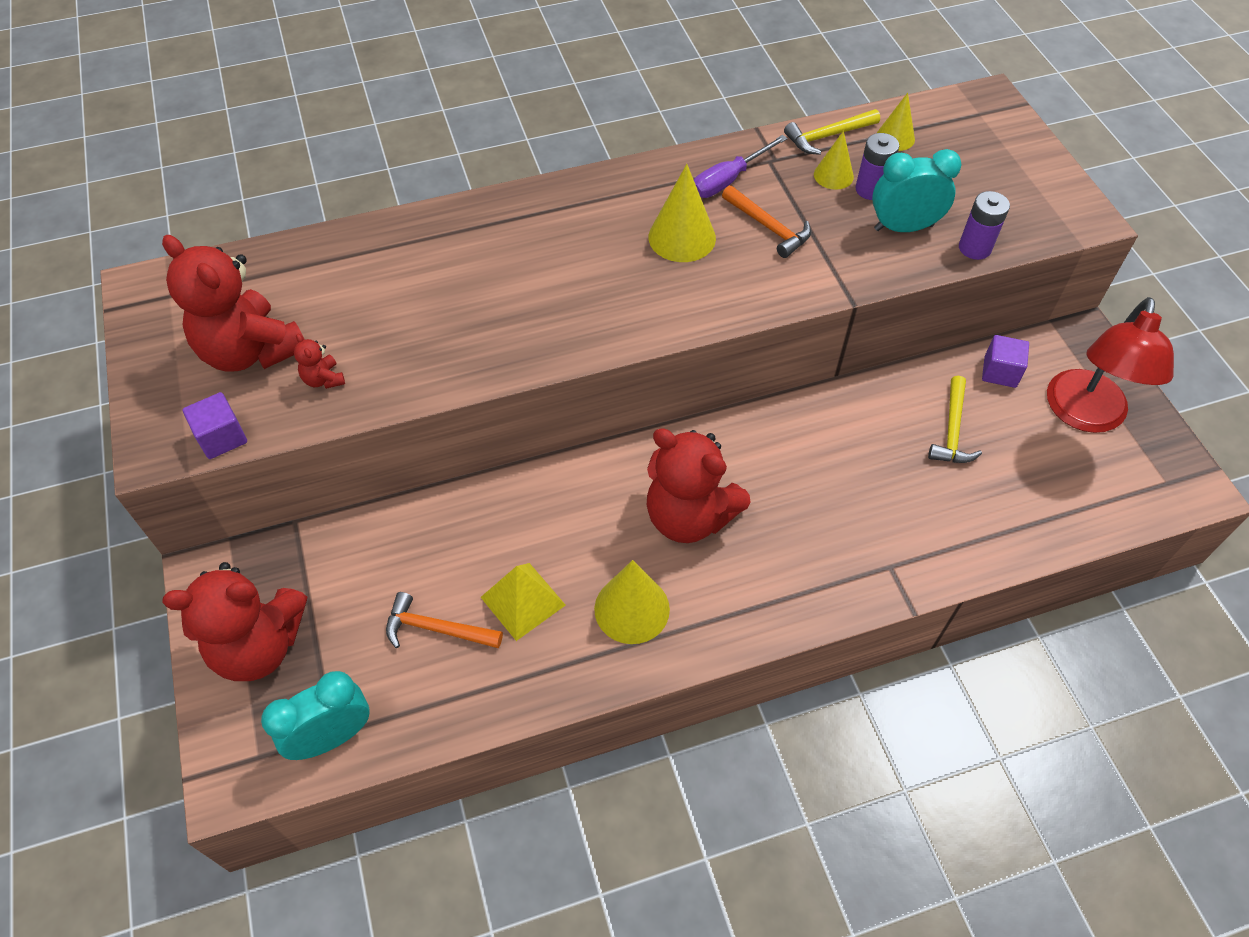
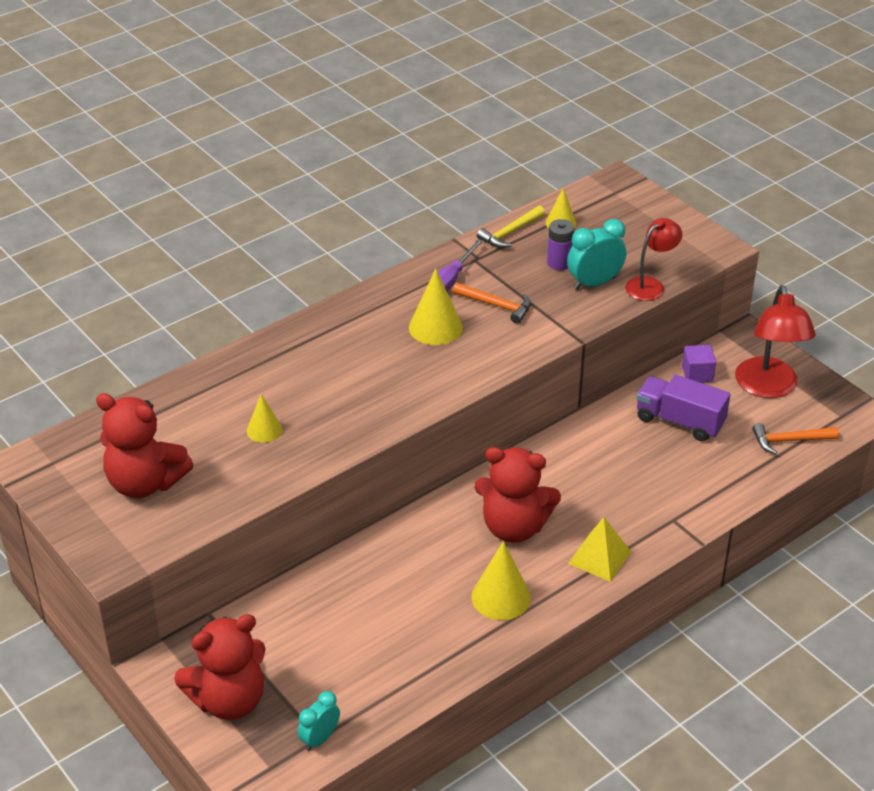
camera: 20 degrees left, 15 degrees down
purple cube [182,392,247,459] -> none
turquoise clock [261,671,369,760] -> turquoise clock [298,691,340,751], size x0.66
red teddy bear [294,334,345,389] -> none
orange hammer [386,592,503,648] -> orange hammer moved to [752,423,839,455]
yellow pyramid [481,563,566,641] -> yellow pyramid moved to [568,517,632,582]
yellow cone [814,131,854,190] -> yellow cone moved to [247,394,282,443]
yellow hammer [928,376,982,463] -> purple truck [636,374,731,441]
purple battery [959,191,1010,260] -> red lamp [625,218,682,301]

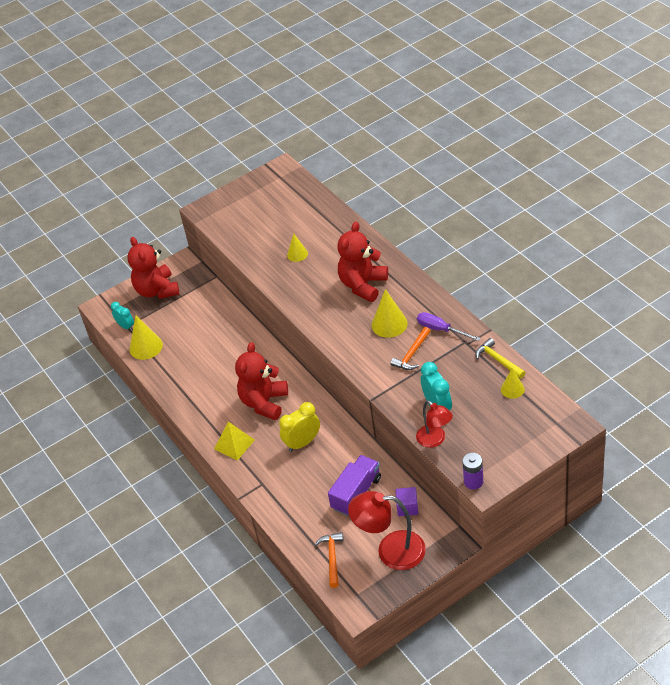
camera: 100 degrees right, 5 degrees up
red teddy bear [96,393,194,498] -> red teddy bear moved to [337,222,388,302]
yellow cone [472,541,531,620] -> yellow cone moved to [129,315,163,360]
purple battery [547,219,574,270] -> purple battery moved to [462,453,483,490]
none -> yellow clock [279,402,320,452]

